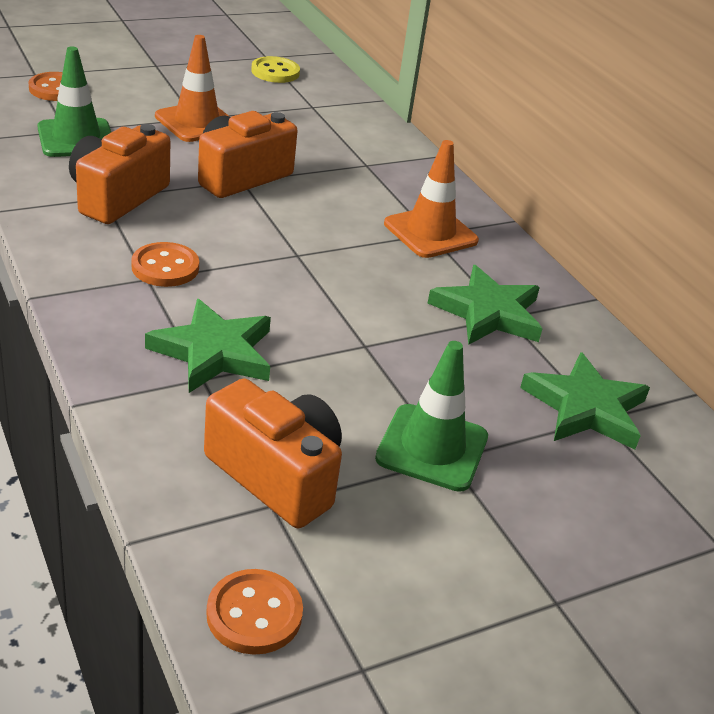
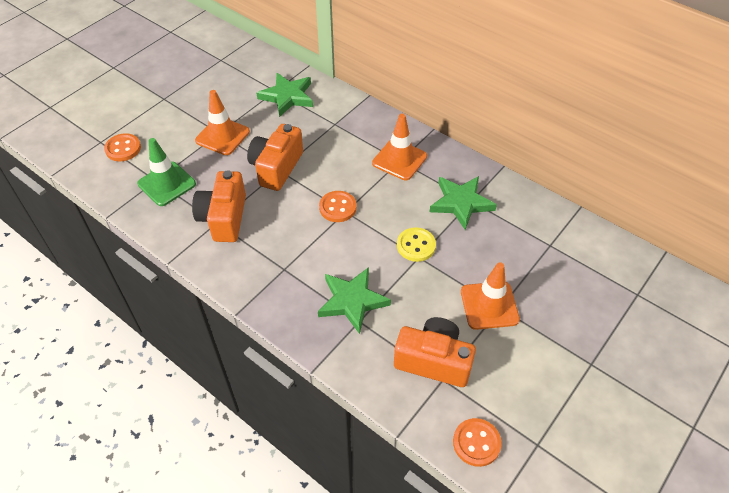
camera: 20 degrees left, 15 degrees up
orange button [131,242,199,287] -> orange button moved to [319,191,357,222]
yellow button [251,56,300,83] -> yellow button moved to [397,228,436,262]
green traffic cone [375,341,488,492] -> orange traffic cone [461,262,520,330]
green star [520,352,650,450] -> green star moved to [257,73,313,117]

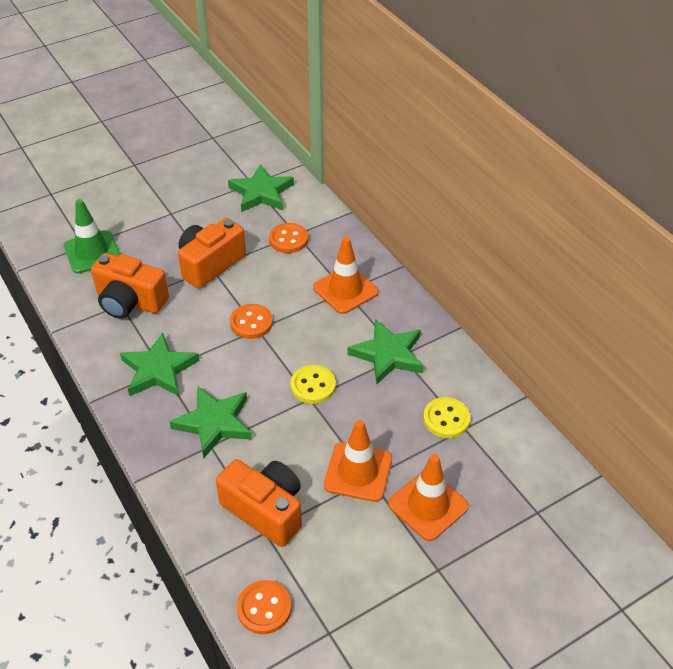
camera: 20 degrees right, 5 degrees down
orange button [104,133,141,161] -> orange button moved to [269,223,308,253]
orange camera [192,170,246,242] -> orange camera turned 90 degrees counterclockwise [91,253,169,319]
orange traffic cone [195,90,250,155] -> orange traffic cone moved to [388,454,469,541]
none -> green star [120,332,200,396]
none -> yellow button [423,397,470,438]

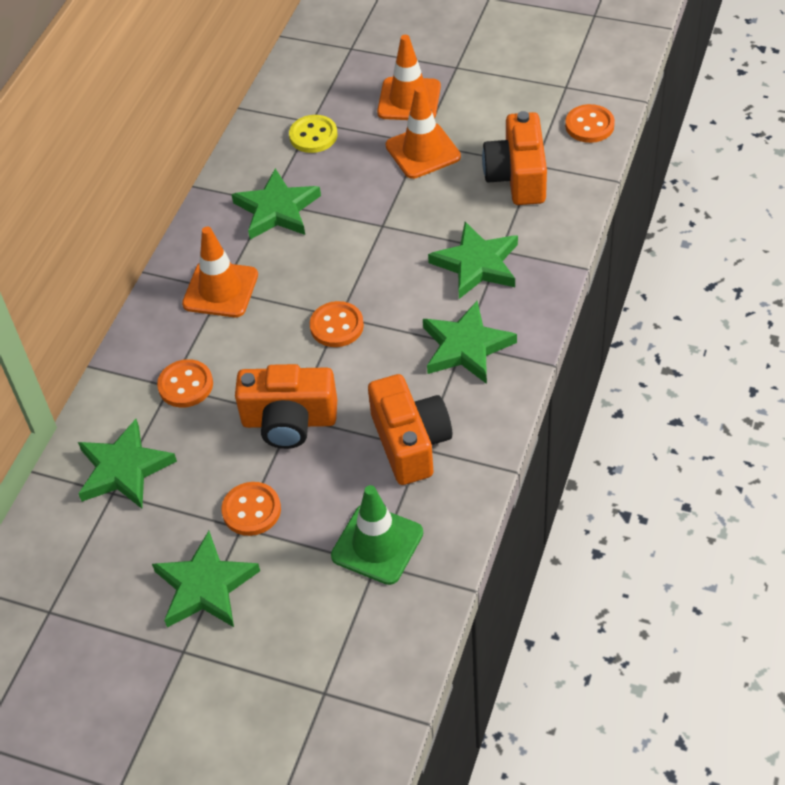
camera: 125 degrees left, 5 degrees up
yellow button [290,365,336,404] -> none
none -> green star [152,531,260,627]
none -> orange button [221,482,281,536]

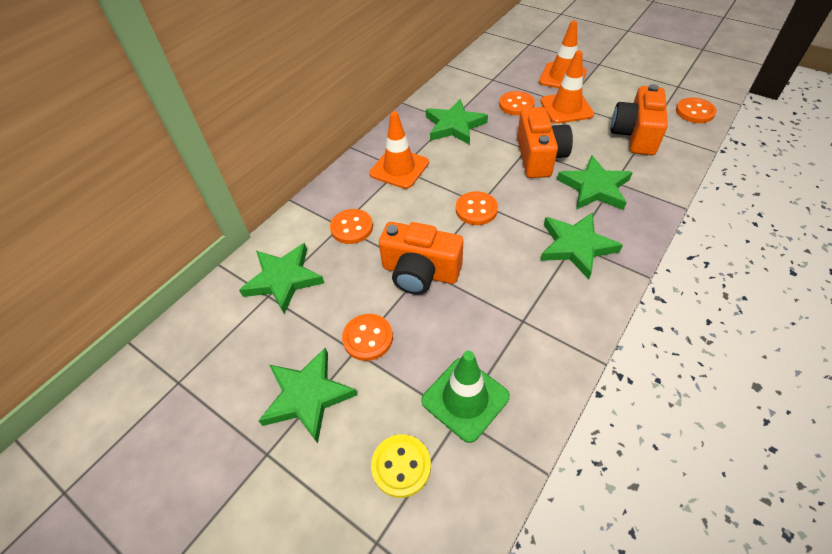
camera: 15 degrees right, 0 degrees up
yellow button [289,115,337,153] -> yellow button moved to [371,434,431,498]
orange camera [368,374,452,485] -> orange camera moved to [517,107,573,178]
none -> orange button [499,91,535,115]

